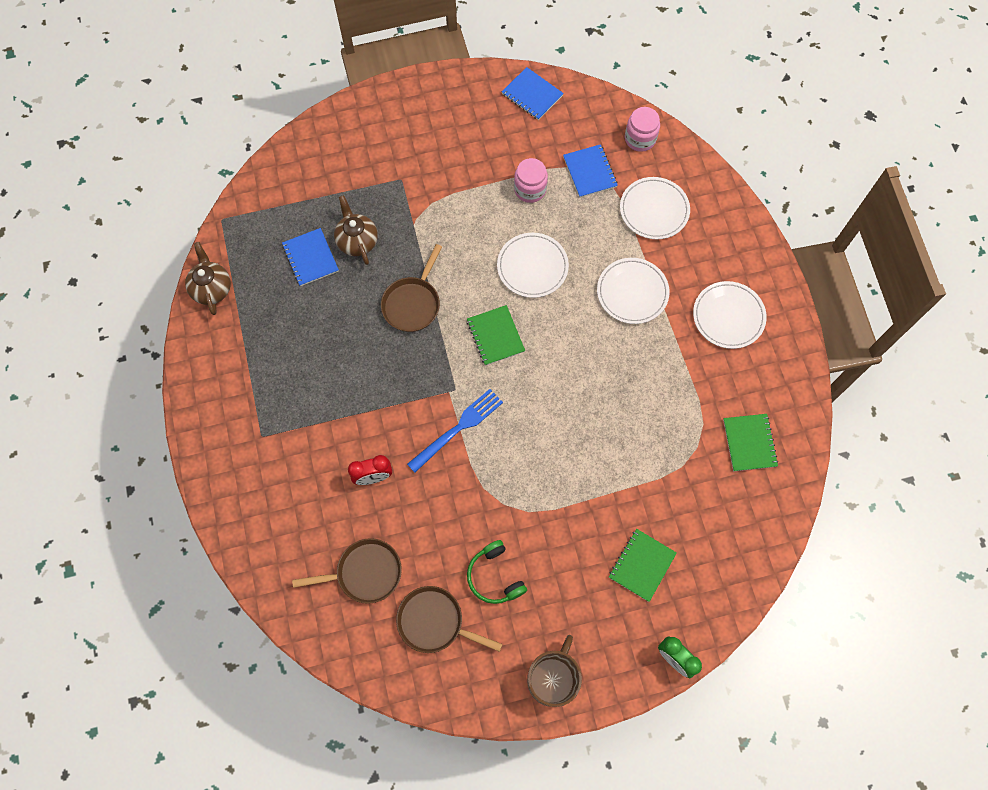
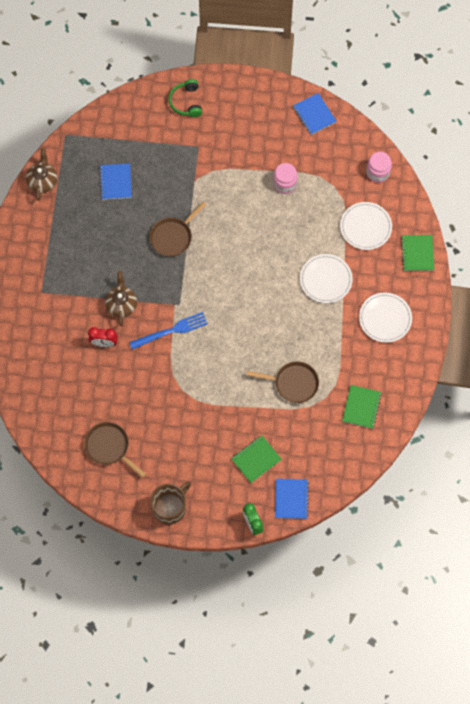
camera: 20 degrees right, 0 degrees up
brown pan [292,538,402,604] -> brown pan moved to [246,361,319,403]
brown teapot [334,195,378,265] -> brown teapot moved to [105,271,137,326]
green notebook [467,305,525,366] -> green notebook moved to [401,235,434,271]
green headphones [467,540,527,604] -> green headphones moved to [169,79,202,117]
white plate [497,233,569,298] -> none
blue notebook [563,144,618,198] -> blue notebook moved to [275,479,309,519]

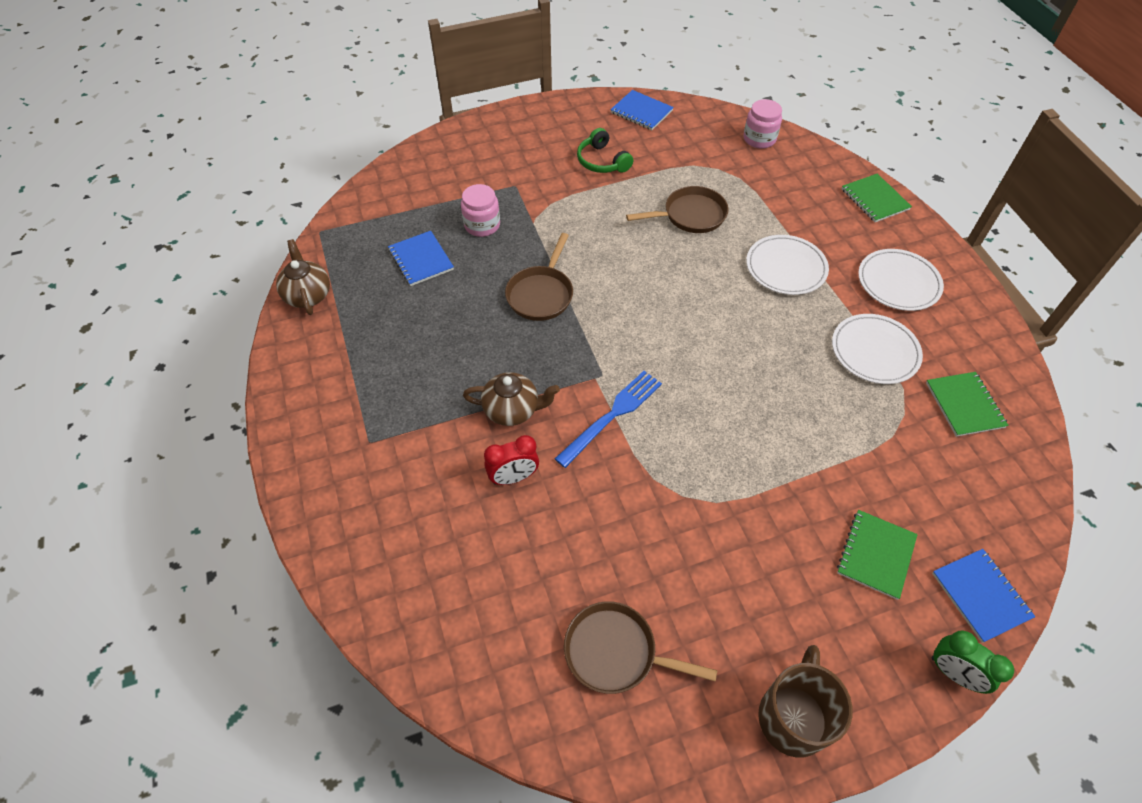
camera: 25 degrees left, 15 degrees down
brown teapot [105,271,137,326] -> brown teapot turned 120 degrees clockwise [463,372,560,426]
green headphones [169,79,202,117] -> green headphones moved to [577,128,633,173]
brown pan [246,361,319,403] -> brown pan moved to [626,186,728,233]
pink jar [273,163,298,194] -> pink jar moved to [461,184,500,237]
white plate [340,202,392,250] -> white plate moved to [832,314,923,384]

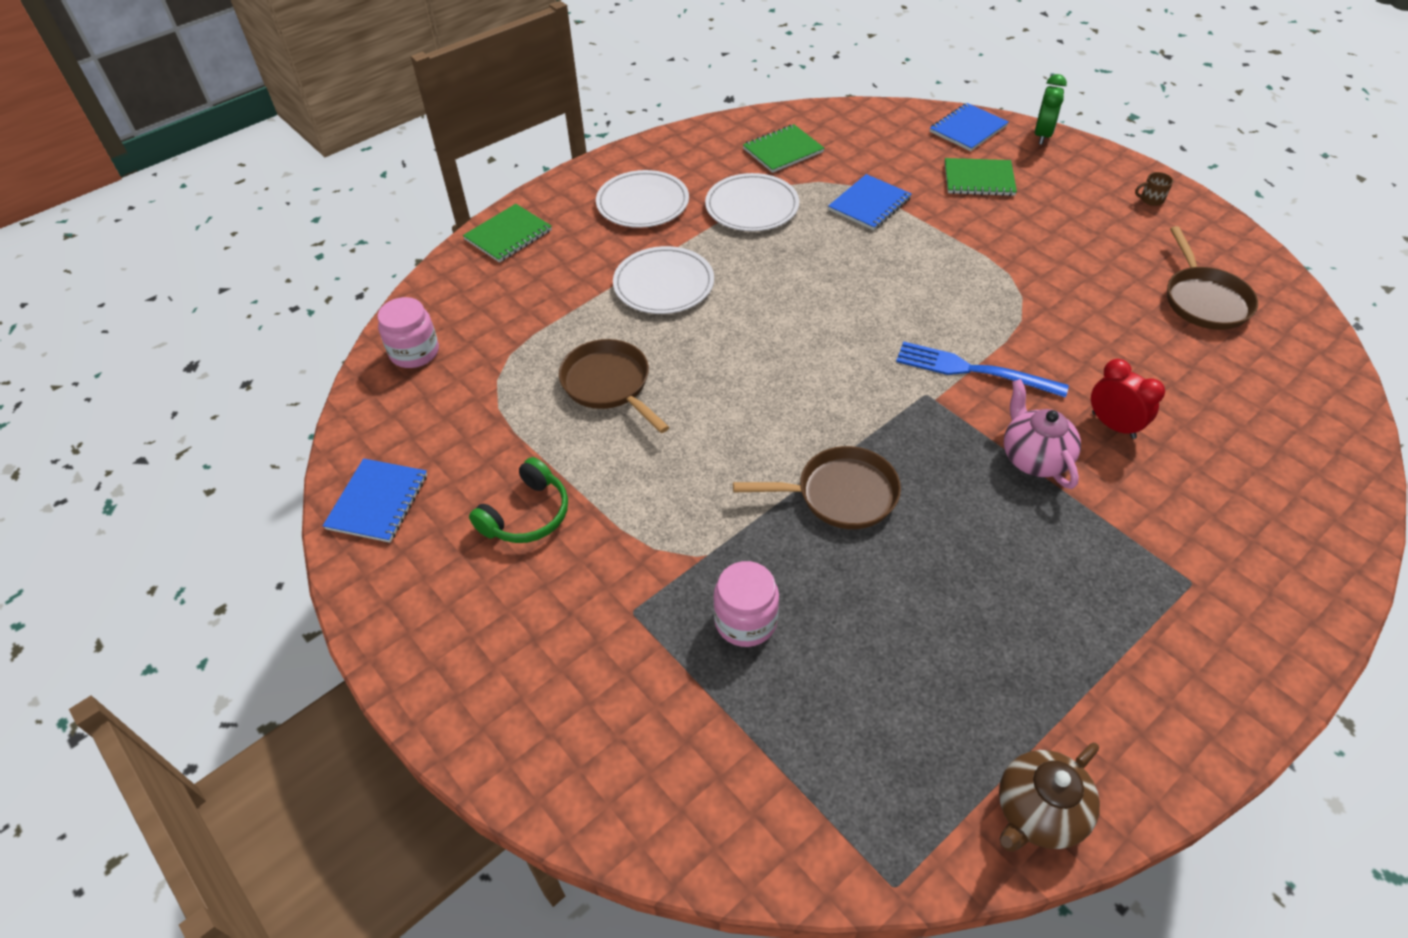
camera: 110 degrees left, 5 degrees down
blue notebook [388,231,454,286] -> blue notebook moved to [828,174,912,230]
brown teapot [463,372,560,426] -> pink teapot [1004,379,1081,489]
brown mug [758,645,853,758] -> brown mug [1135,172,1173,206], size x0.40

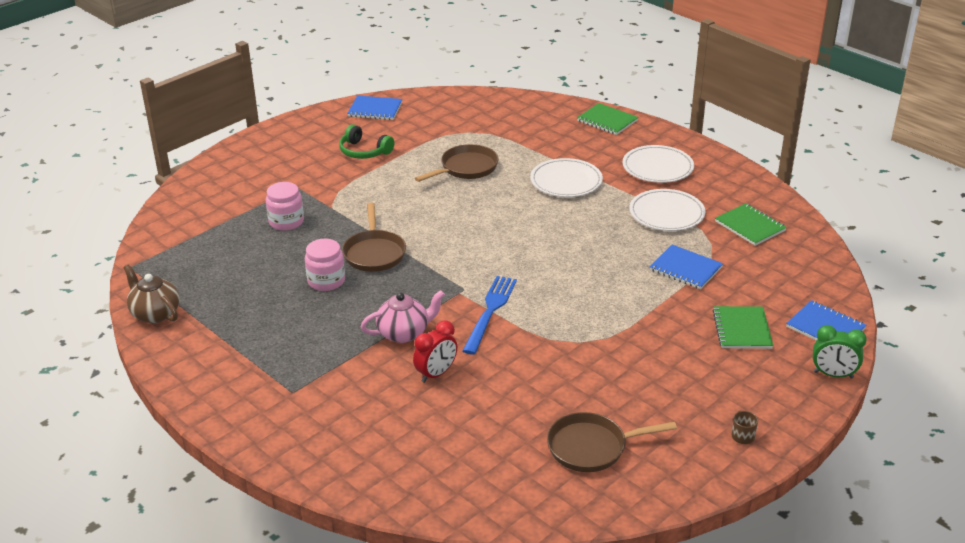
camera: 85 degrees right, 15 degrees down
pink jar [377,297,439,368] -> pink jar moved to [305,239,345,291]

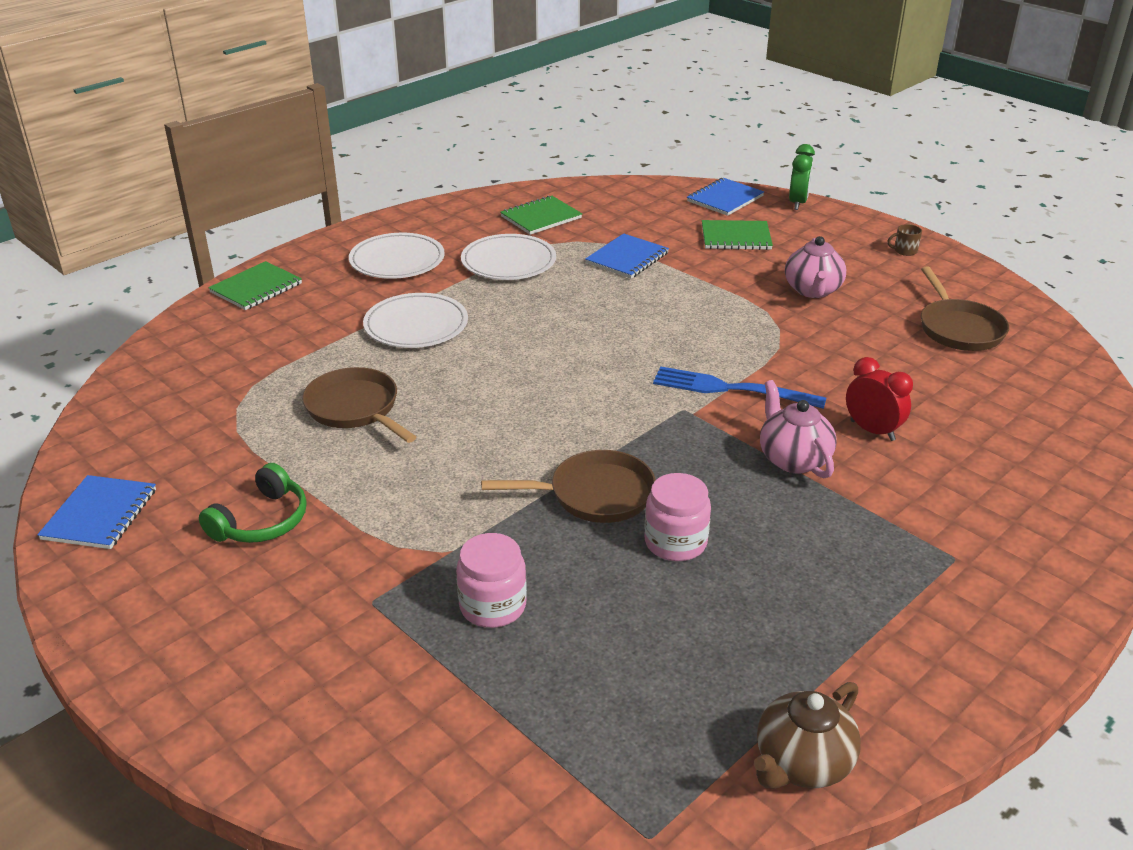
camera: 90 degrees left, 0 degrees up
none -> pink teapot [785,236,846,298]

